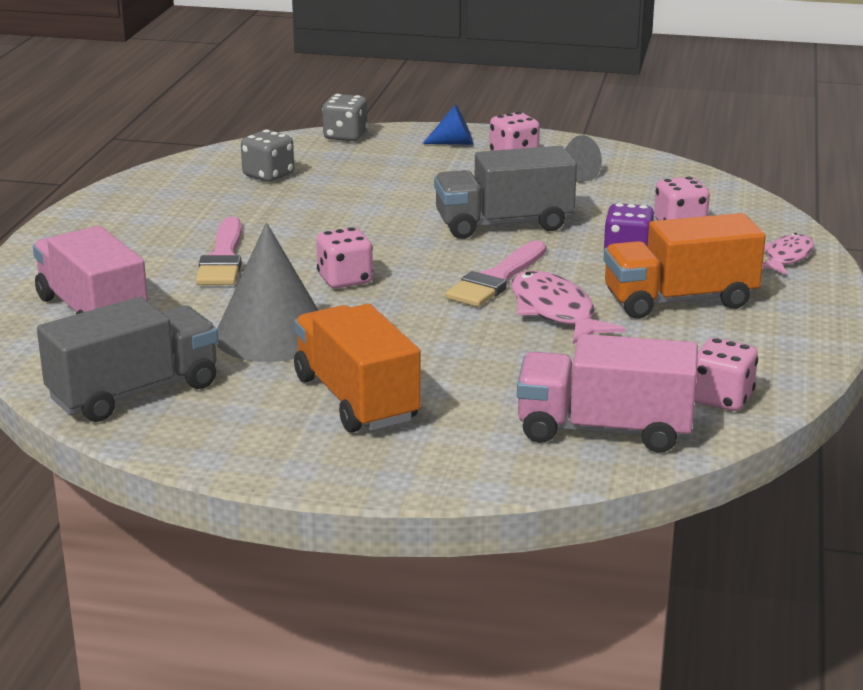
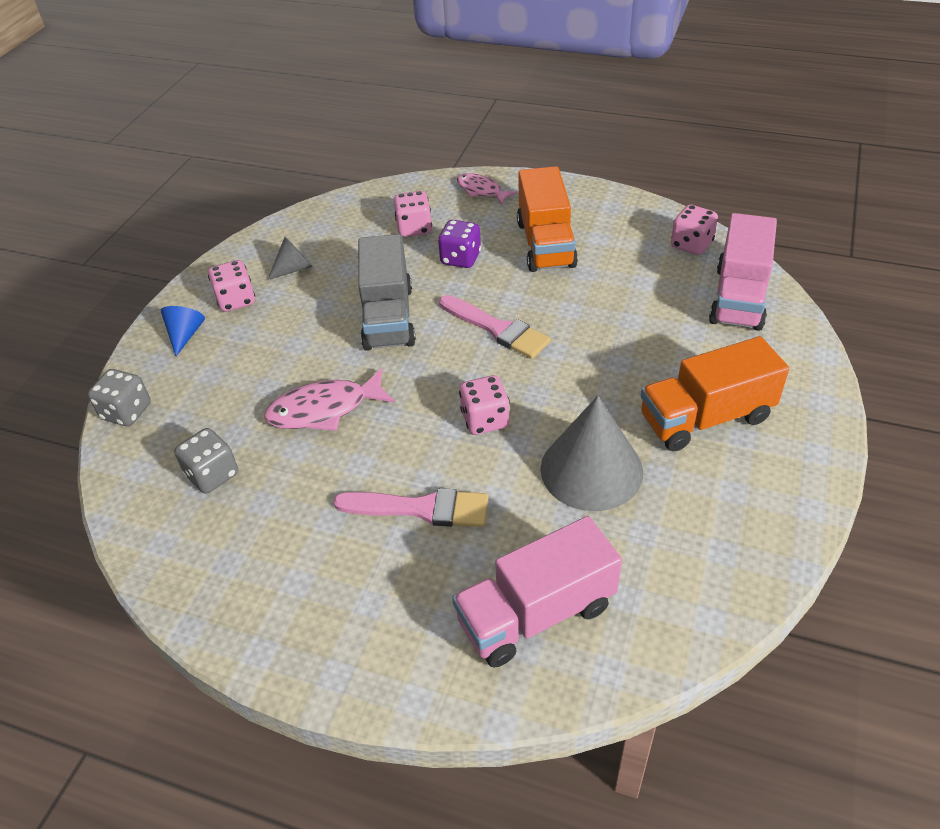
camera: 80 degrees left, 20 degrees up
grey truck [37,297,218,422] -> none
pink fish [511,271,626,344] -> pink fish moved to [264,368,395,431]

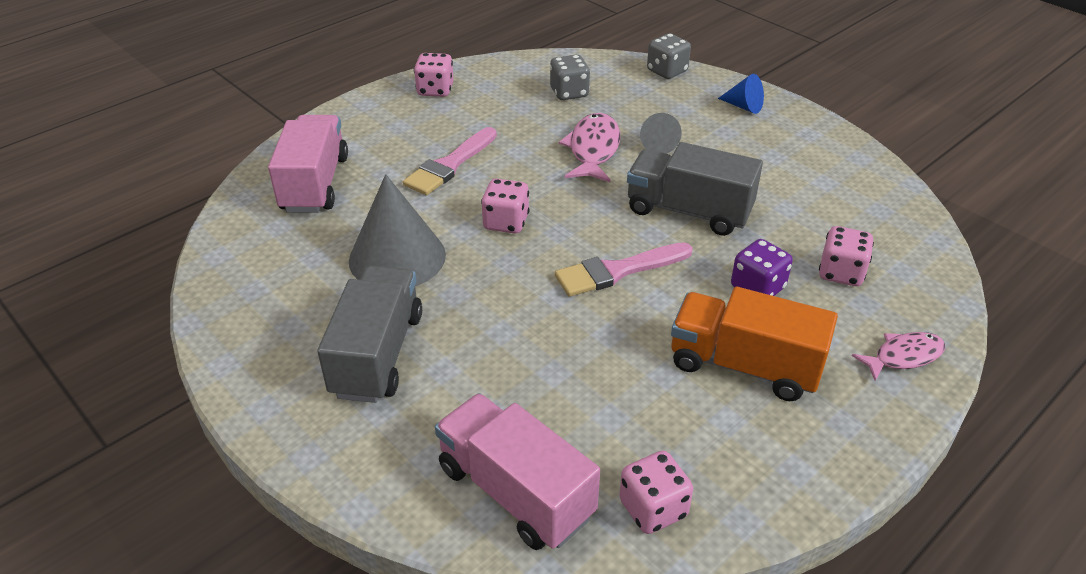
camera: 115 degrees right, 5 degrees down
pink dice [208,260,255,312] -> pink dice moved to [414,53,454,97]
grey cone [268,237,312,280] -> grey cone moved to [640,113,682,154]
orange truck [641,336,789,451] -> grey truck [317,266,422,403]

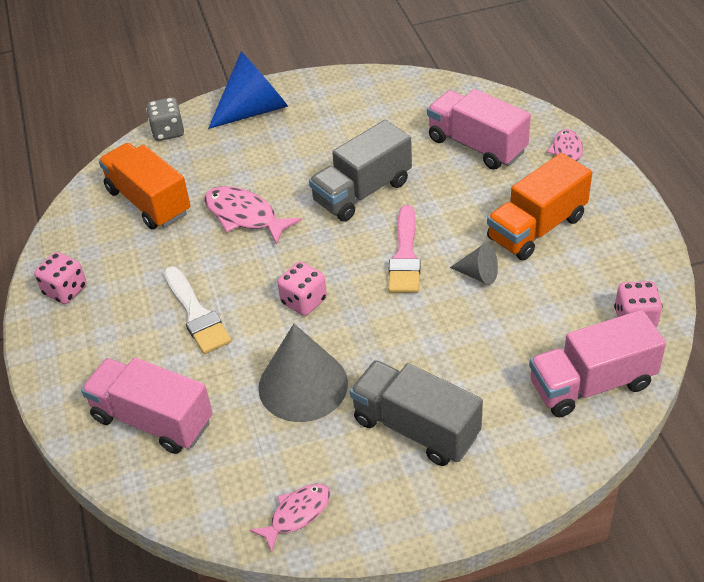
camera: 60 degrees left, 5 degrees up
pink brush [403,127,497,195] -> white brush [164,266,232,354]
grey dice [550,55,590,100] -> orange truck [98,143,191,229]
grey cone [640,113,682,154] -> grey cone moved to [450,243,498,285]
blue cone [718,74,764,114] -> blue cone [208,52,288,129], size x2.02
purple dice [731,239,793,296] -> none
pink dice [819,226,874,286] -> pink truck [427,89,531,170]
none -> pink fish [250,484,330,553]

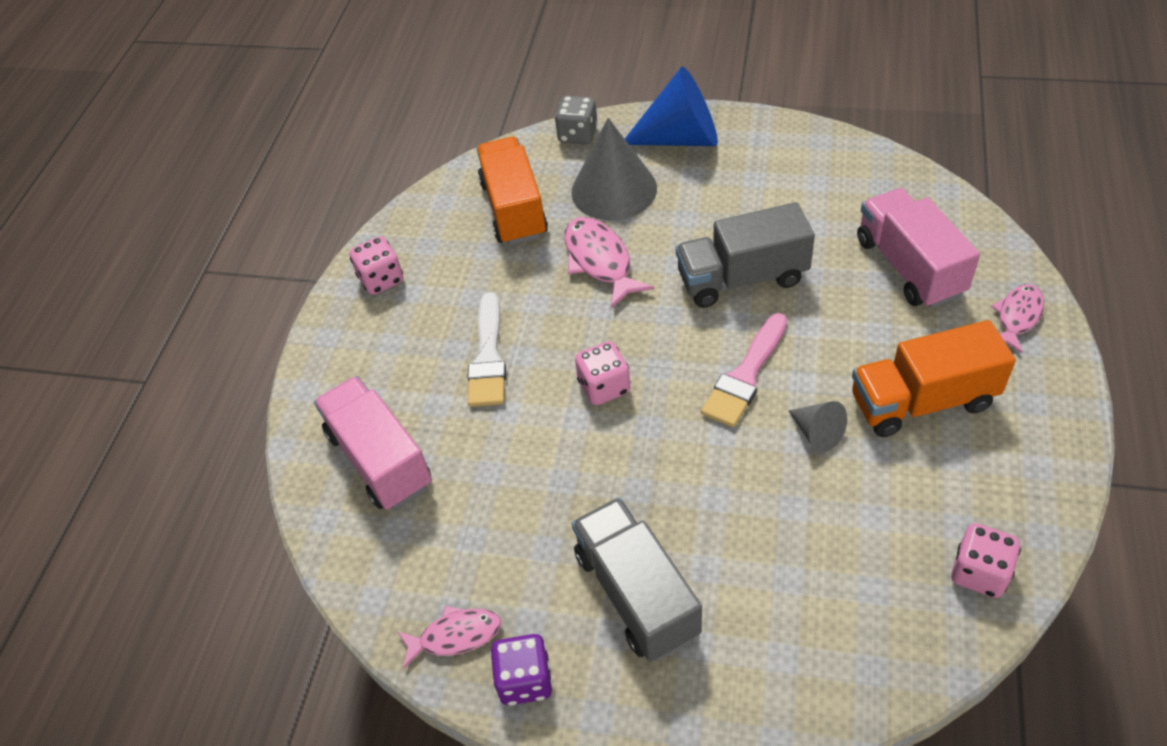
camera: 30 degrees right, 5 degrees up
grey cone [258,324,348,422] -> grey cone moved to [571,118,657,220]
pink truck [529,310,666,417] -> none
none -> purple dice [490,634,553,705]

